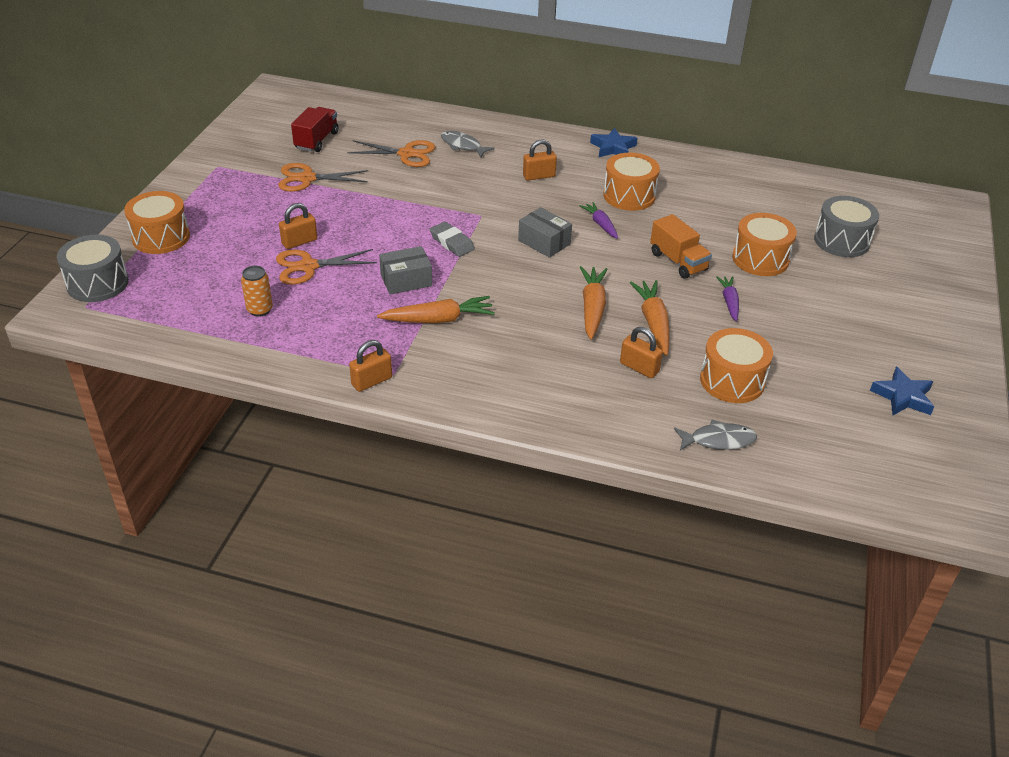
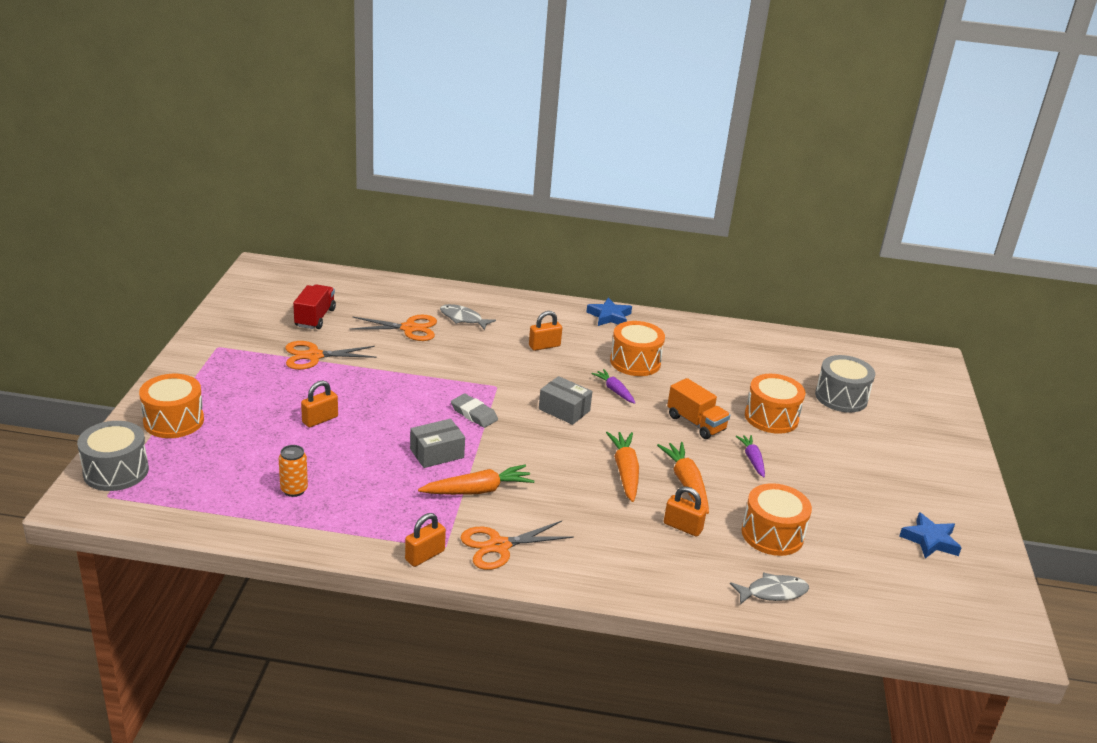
camera: 10 degrees left, 10 degrees down
orange scissors [276,249,377,285] -> orange scissors moved to [461,521,574,570]

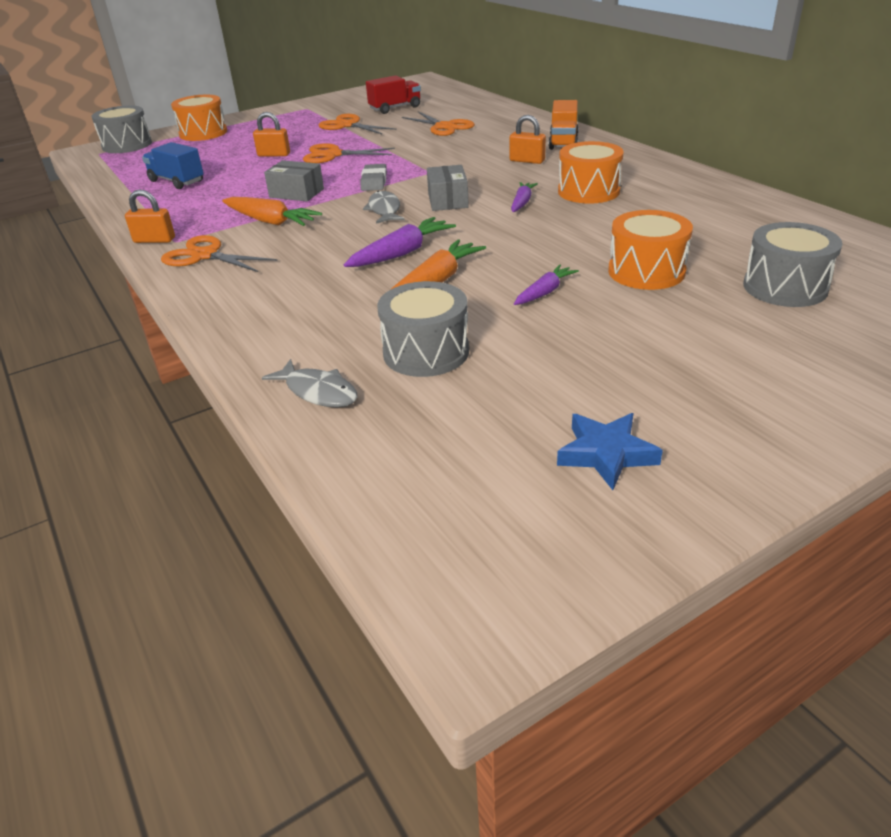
camera: 55 degrees right, 5 degrees up
orange can [279,445,308,497] -> blue truck [142,142,204,189]
grey fish [440,304,496,330] -> grey fish moved to [363,191,405,224]
blue star [586,298,632,326] -> none
orange carrot [606,432,639,502] -> purple carrot [344,217,456,267]
orange padlock [664,486,707,537] -> none
orange truck [667,378,730,439] -> orange truck moved to [548,100,579,150]
orange drum [741,483,812,556] -> grey drum [377,281,469,377]
none -> orange scissors [303,143,395,163]

